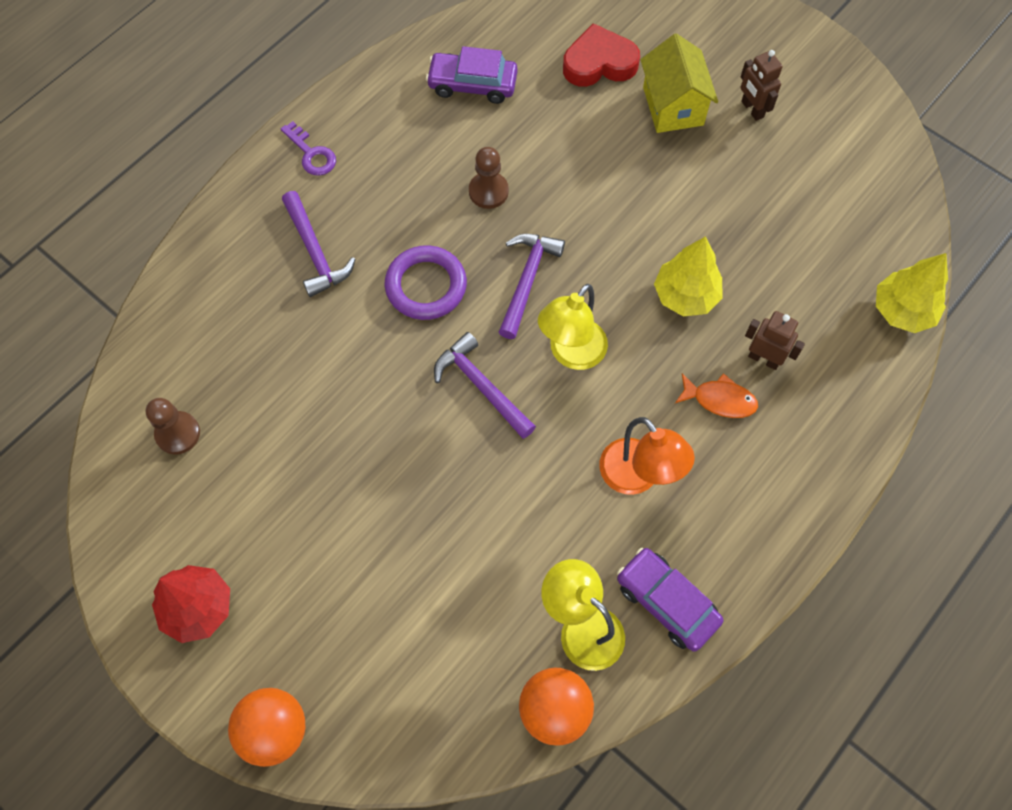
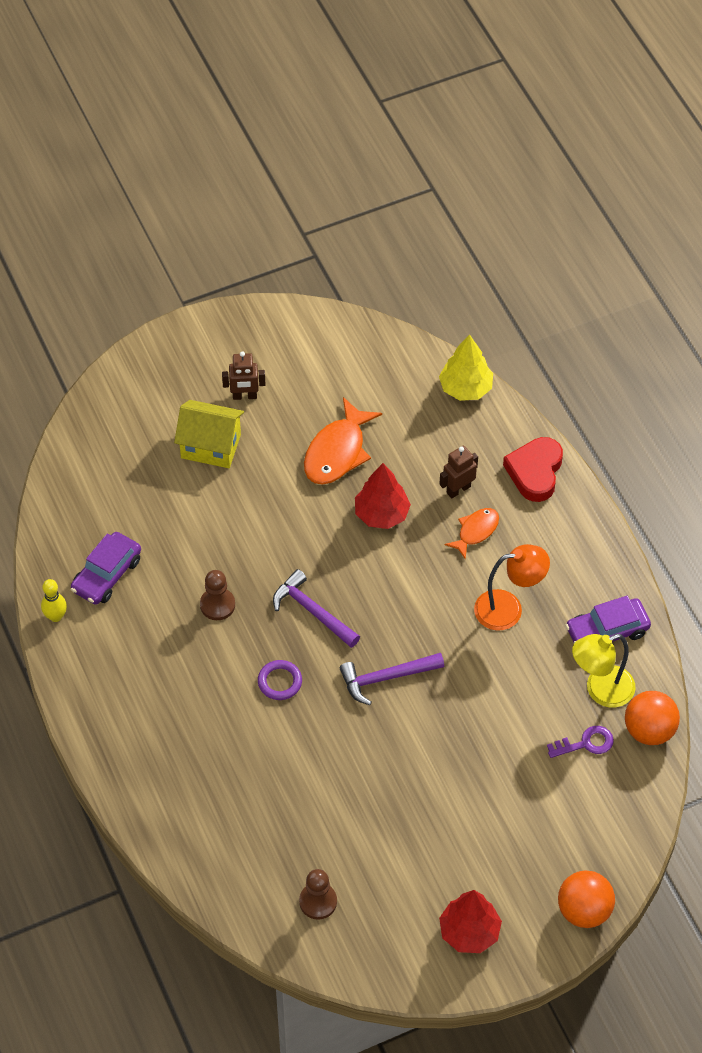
camera: 65 degrees left, 10 degrees down
purple key [281,121,336,176] -> purple key moved to [547,726,614,758]
purple hammer [282,191,356,297] -> none
purple ring [385,245,467,320] -> purple ring [258,660,302,700], size x0.63
yellow lamp [538,284,608,370] -> none
red heart [563,23,640,87] -> red heart moved to [503,437,563,502]
yellow tree [654,236,723,316] -> red tree [355,463,411,529]
none -> yellow bowling pin [41,579,67,622]
none -> orange fish [304,397,382,485]

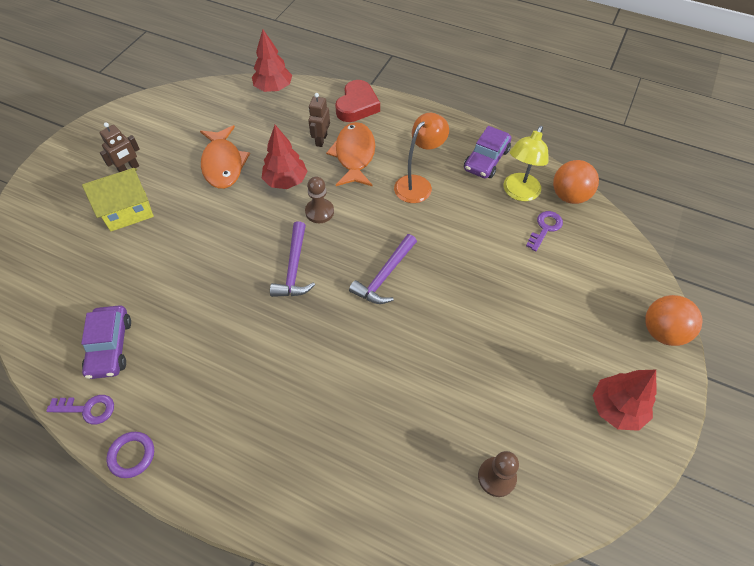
camera: 40 degrees left, 0 degrees up
yellow bowling pin [41,579,67,622] -> purple key [46,395,114,424]
brown pawn [200,570,235,620] -> brown pawn moved to [305,177,334,223]
purple ring [258,660,302,700] -> purple ring moved to [106,432,154,478]
purple hammer [273,569,360,648] -> purple hammer turned 90 degrees counterclockwise [270,221,315,297]
yellow tree [439,334,493,401] -> red tree [252,29,292,92]
orange fish [445,508,499,560] -> orange fish [326,122,375,186], size x1.70
red heart [503,437,563,502] -> red heart turned 135 degrees counterclockwise [335,80,380,122]

